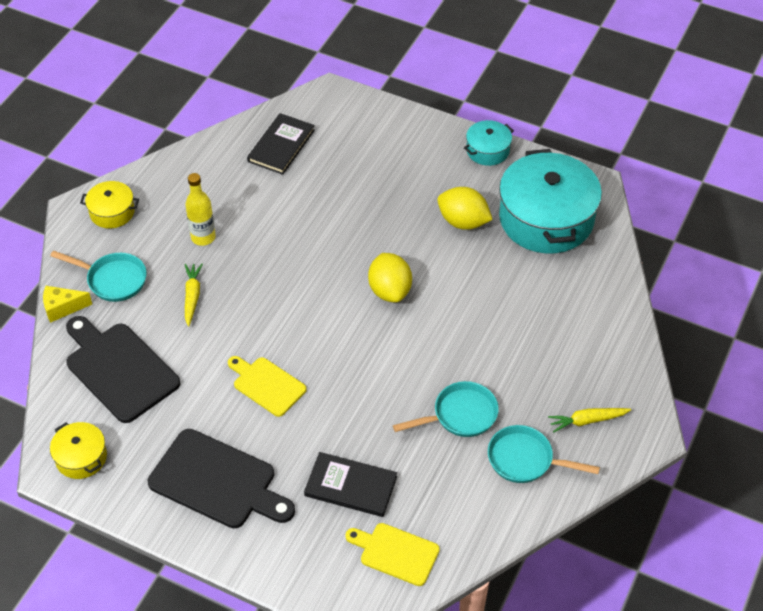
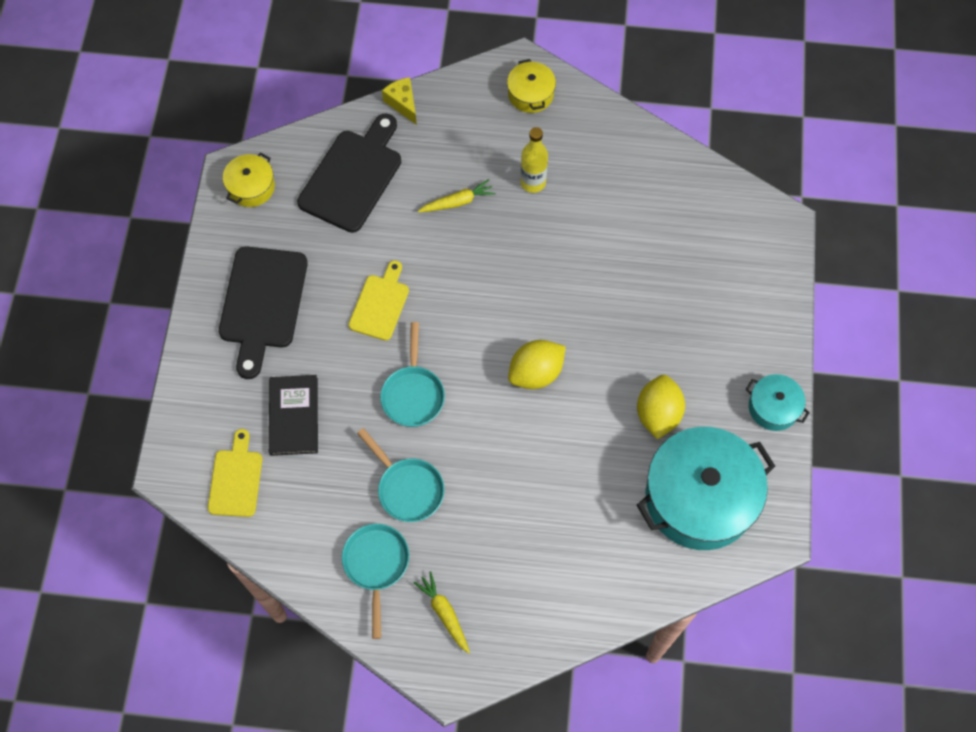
camera: 70 degrees right, 15 degrees up
turquoise pan [50,250,147,302] -> turquoise pan moved to [380,322,445,427]
black book [247,113,315,175] -> none

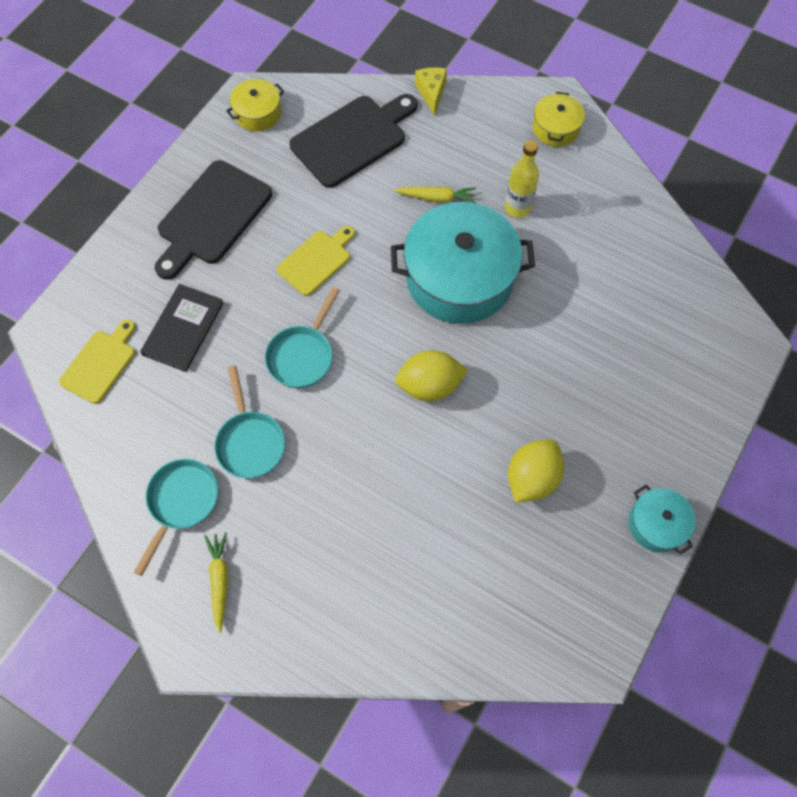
camera: 25 degrees right, 0 degrees up
turquoise pot [637,427,775,550] -> turquoise pot moved to [391,202,535,324]

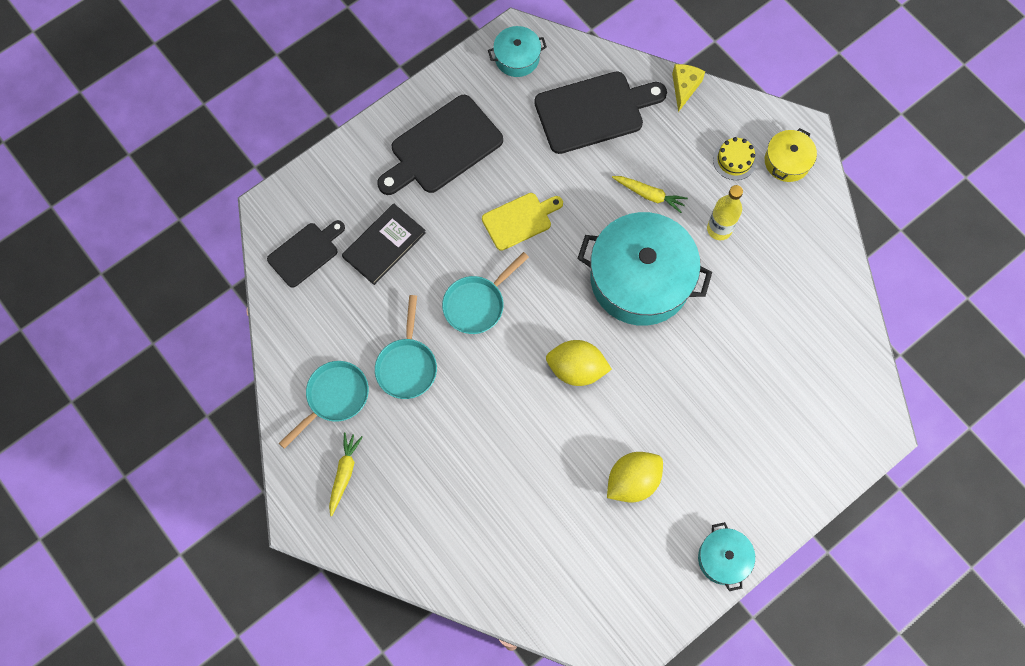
camera: 20 degrees right, 5 degrees up
yellow cutting board [59,319,135,404] -> black cutting board [267,220,345,288]
yellow pot [226,79,284,131] -> turquoise pot [488,26,547,77]
none -> yellow cake [713,137,756,180]

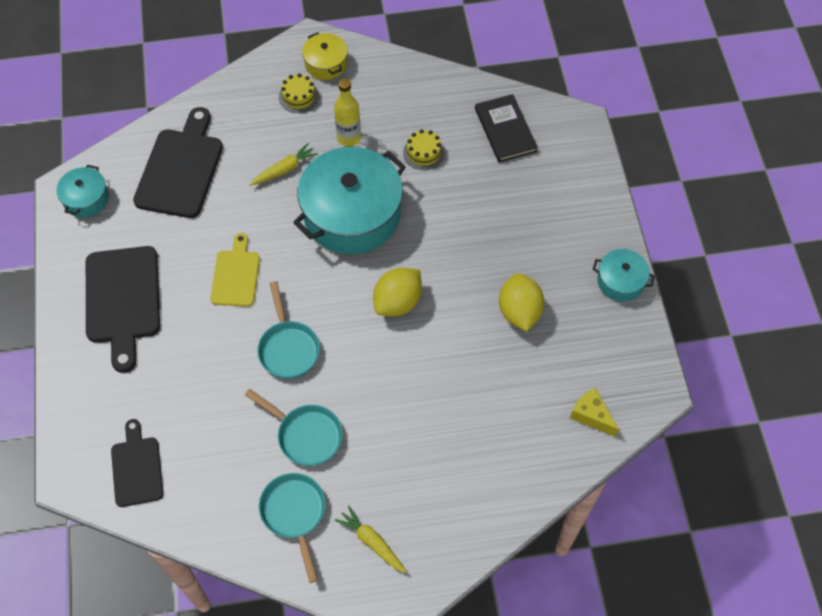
camera: 60 degrees left, 10 degrees down
black book [342,204,426,285] -> black book moved to [475,94,538,162]
yellow cheese [672,64,705,112] -> yellow cheese moved to [570,388,619,437]
none -> yellow cake [403,129,445,170]

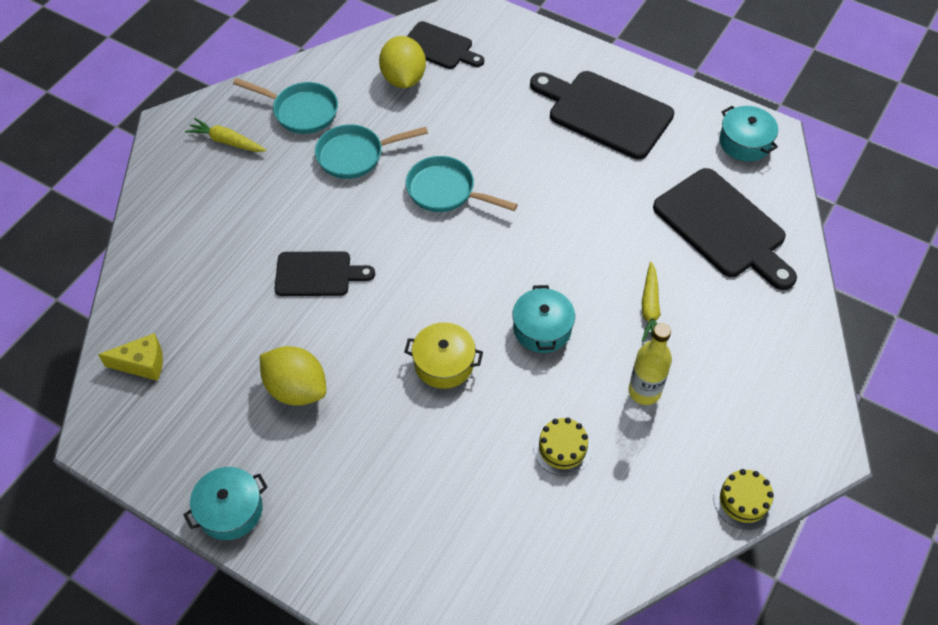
camera: 130 degrees right, 5 degrees down
yellow cutting board [210,233,260,307] -> none
yellow cake [279,73,319,113] -> yellow cake moved to [713,469,774,530]
turquoise pot [293,147,406,255] -> turquoise pot [512,285,575,353], size x0.48
yellow pot [302,32,348,80] -> yellow pot moved to [404,322,483,389]
yellow carrot [335,506,407,573] -> yellow carrot turned 150 degrees counterclockwise [185,118,267,152]
yellow lemon [373,268,422,317] -> yellow lemon moved to [379,36,426,88]
black book [475,94,538,162] -> none
none -> black cutting board [275,251,375,296]

